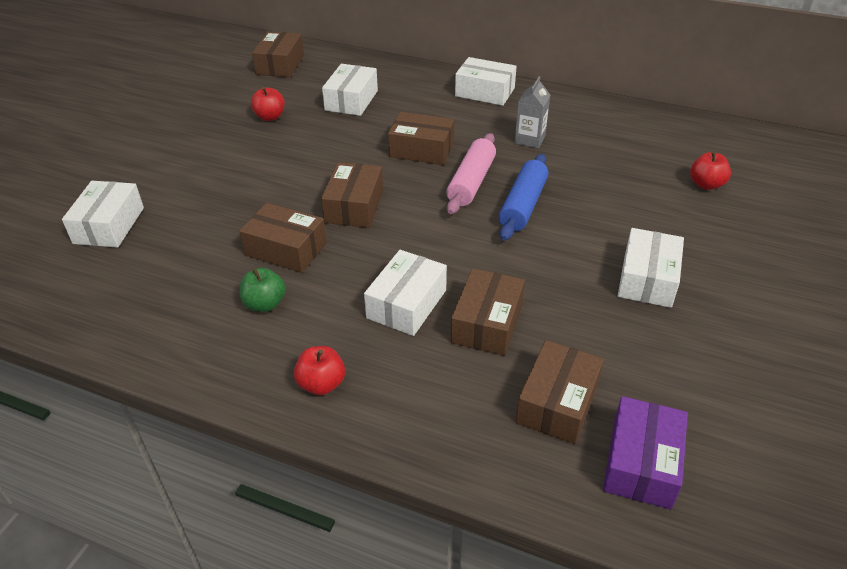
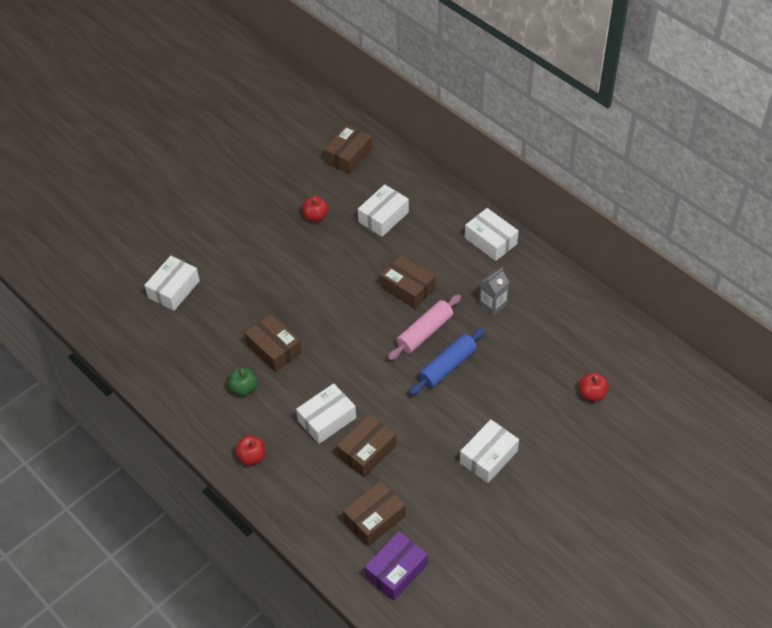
camera: 25 degrees right, 10 degrees up
brown box [321,162,383,228] -> none

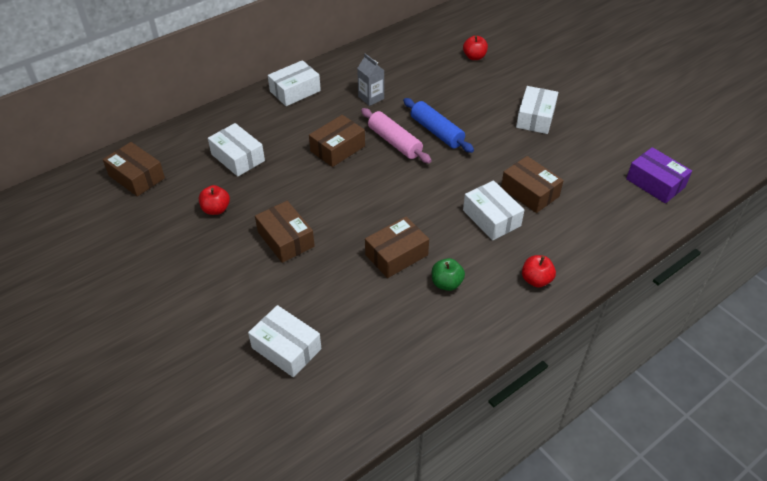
camera: 85 degrees left, 5 degrees down
brown box [343,481,406,546] -> brown box moved to [255,201,315,263]
white box [460,419,519,483] -> white box turned 60 degrees clockwise [516,86,558,134]

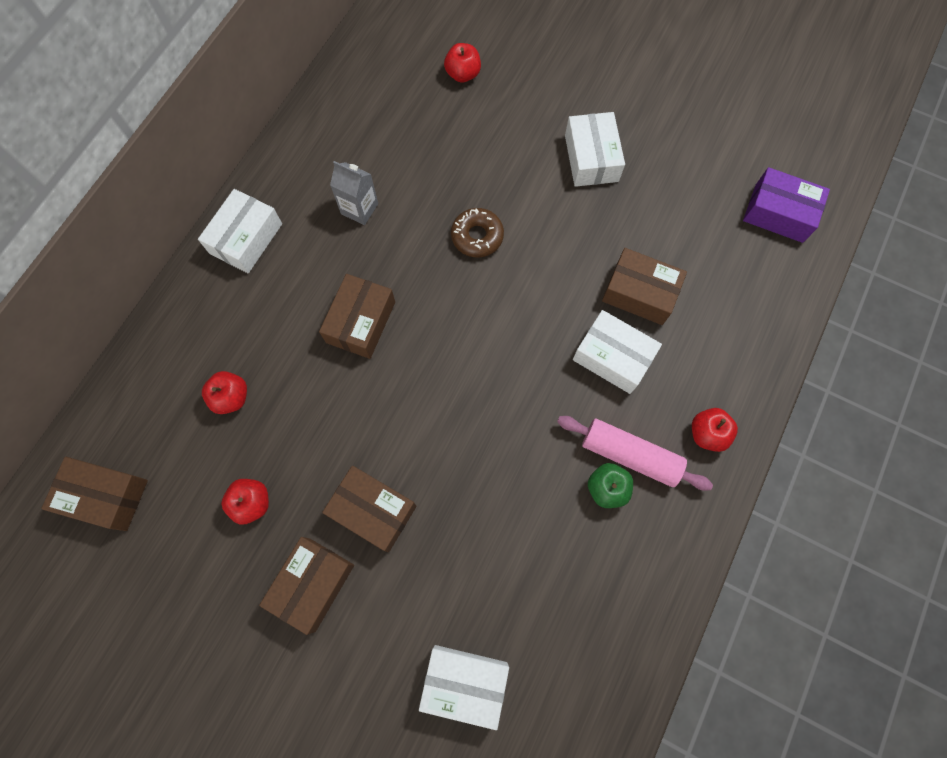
camera: 25 degrees left, 25 degrees up
white box [208,123,265,177] -> red apple [202,371,247,414]
pink rolling pin [361,108,432,163] -> pink rolling pin moved to [557,416,713,491]
brown box [365,217,429,278] -> brown box moved to [259,537,354,635]
blue rolling pin [403,98,474,153] -> brown donut [451,208,504,257]

